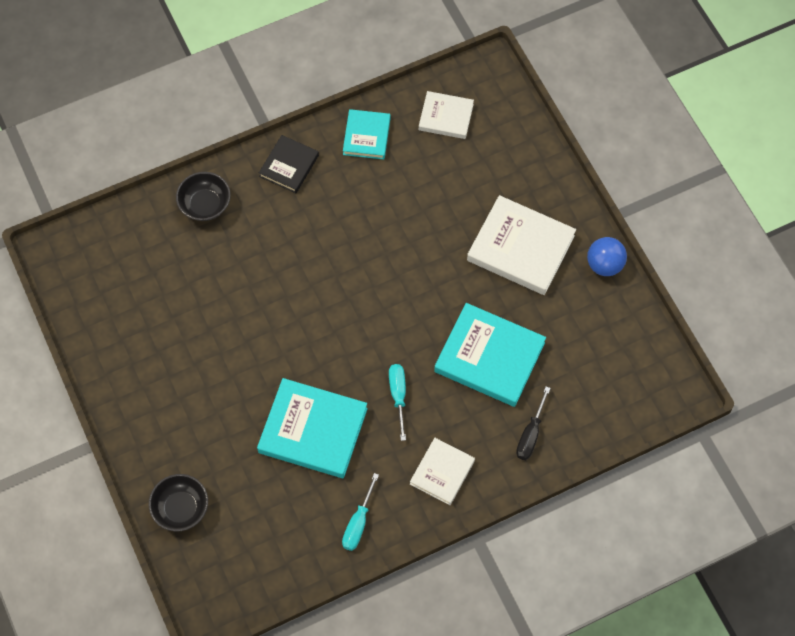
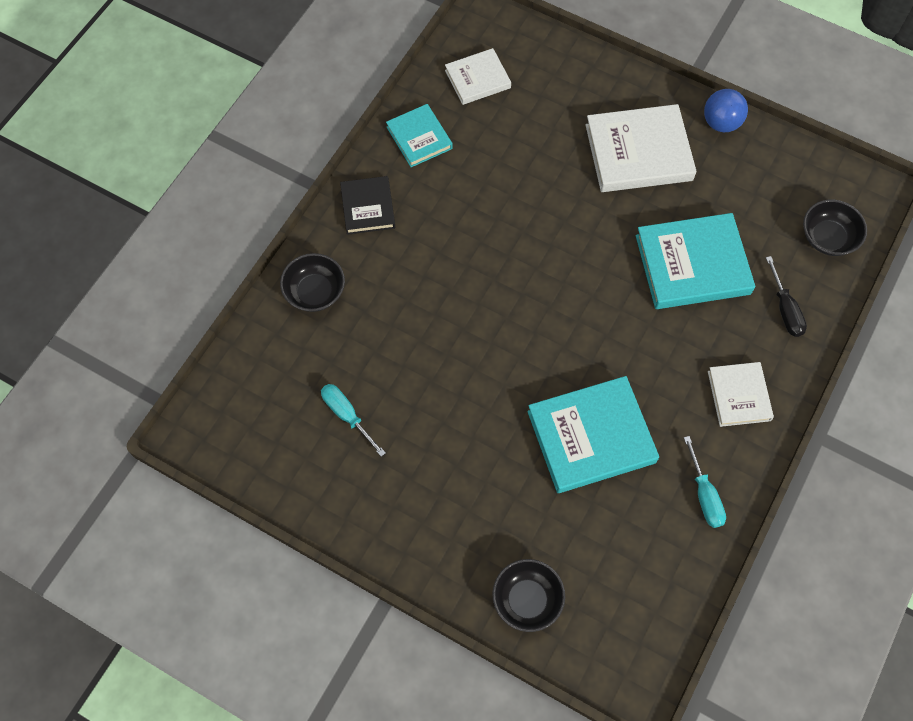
camera: 35 degrees left, 0 degrees up
turquoise screwdriver [389,364,406,441] -> turquoise screwdriver moved to [321,384,386,457]
none -> black bowl [803,199,867,256]

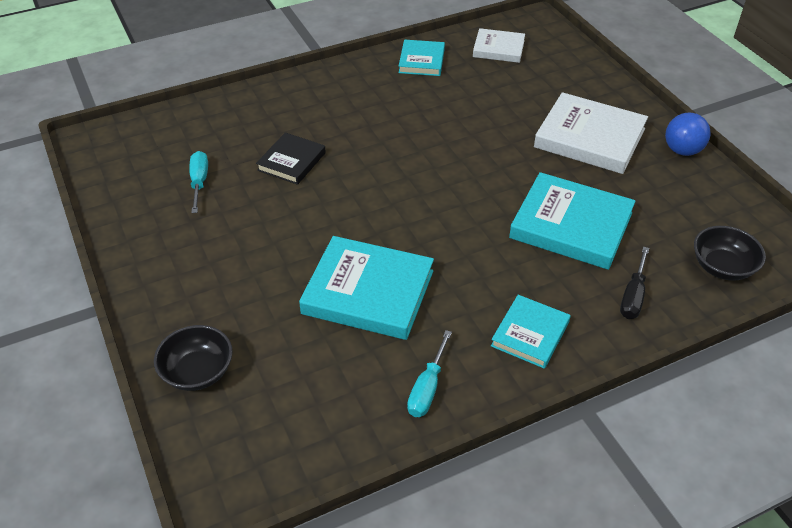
camera: 35 degrees right, 20 degrees down
black bowl [280,253,345,312] -> none
black book [340,176,395,235] -> black book moved to [256,132,326,185]
white book [708,362,774,427] -> turquoise book [491,295,571,369]

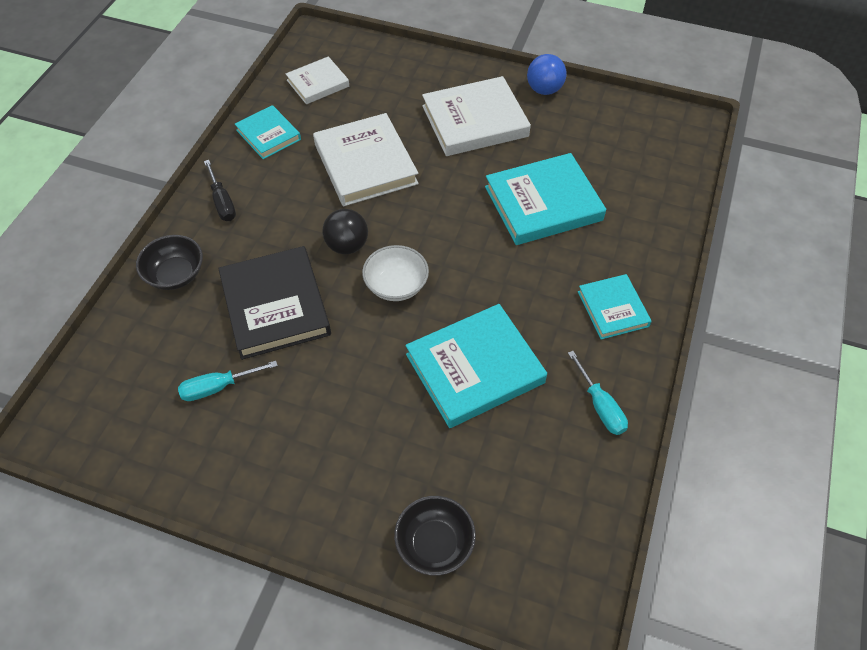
camera: 45 degrees left, 10 degrees up
turquoise screwdriver [189,151,208,213] -> turquoise screwdriver turned 60 degrees counterclockwise [178,361,278,401]
black book [256,132,326,185] -> black book [218,246,331,360], size x1.72
black screwdriver [620,247,649,319] -> black screwdriver moved to [204,160,236,221]
black bowl [694,226,766,281] -> black bowl moved to [136,235,203,290]
none -> white book [313,113,419,206]
none -> black ball [322,209,368,254]
none -> white bowl [362,245,429,301]

